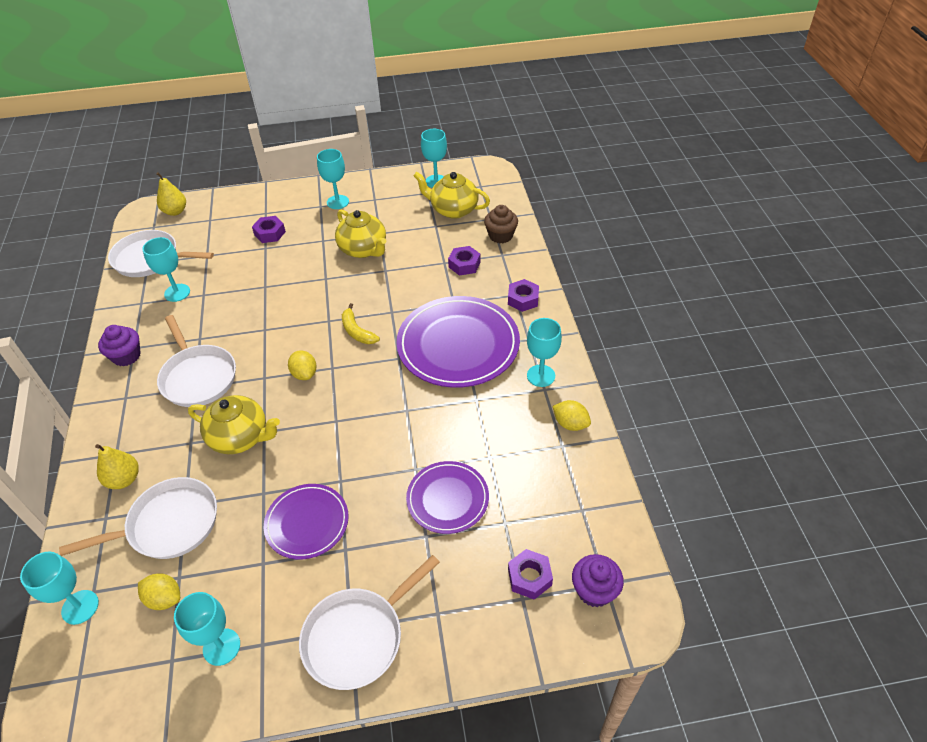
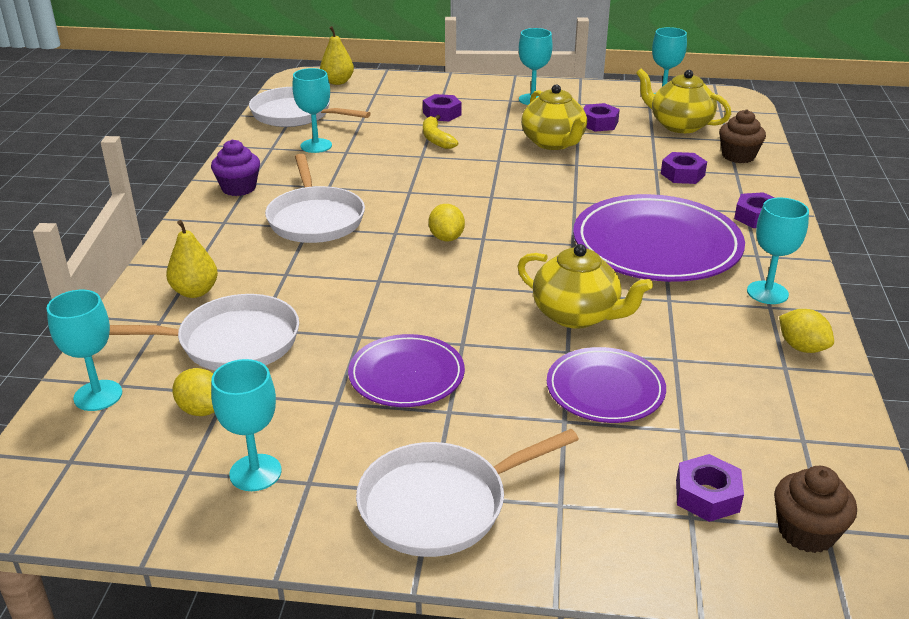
camera: 15 degrees right, 15 degrees down
yellow teapot [188,395,280,454] -> yellow teapot moved to [518,244,653,329]
yellow banana [342,303,380,344] -> yellow banana moved to [423,115,458,149]
purple cupcake [572,554,624,607] -> brown cupcake [774,466,857,553]
none -> purple nut [583,103,620,132]

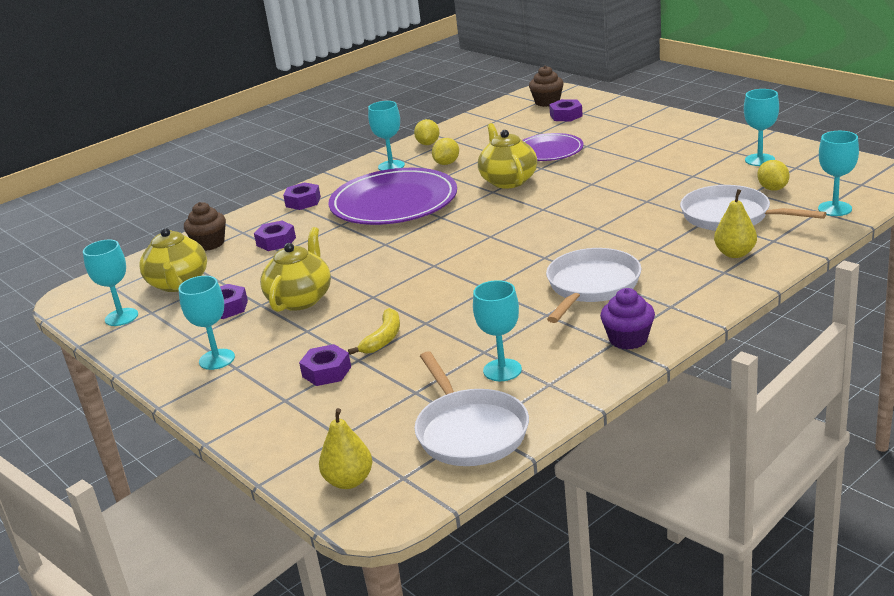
camera: 135 degrees left, 5 degrees down
purple plate [348,334,465,407] -> none
white pan [356,429,579,557] -> none
yellow lemon [429,204,465,241] -> yellow lemon moved to [432,138,459,165]

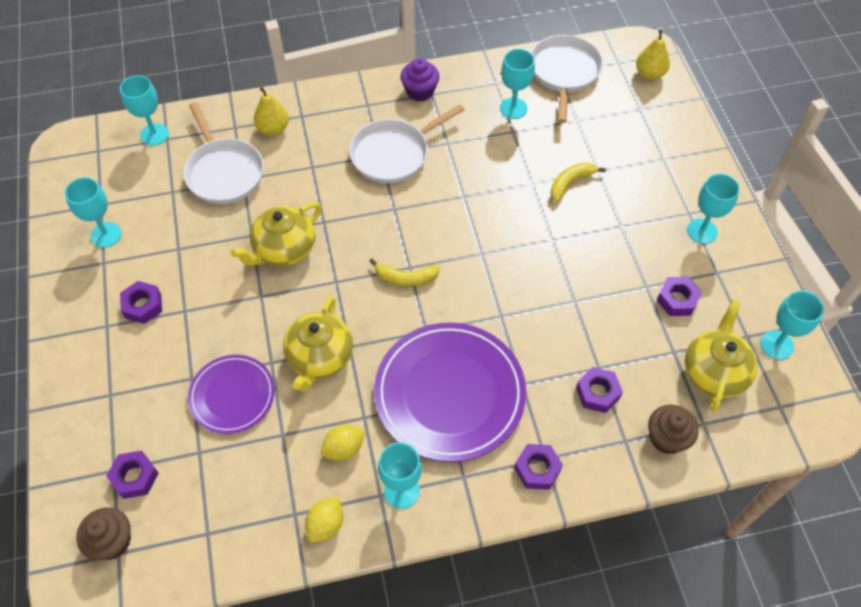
camera: 155 degrees left, 30 degrees up
yellow teapot [260,227,331,312] -> yellow teapot moved to [231,202,322,266]
purple nut [299,344,351,386] -> purple nut moved to [120,281,162,324]
yellow lemon [758,160,789,191] -> none
none -> yellow banana [369,259,440,287]

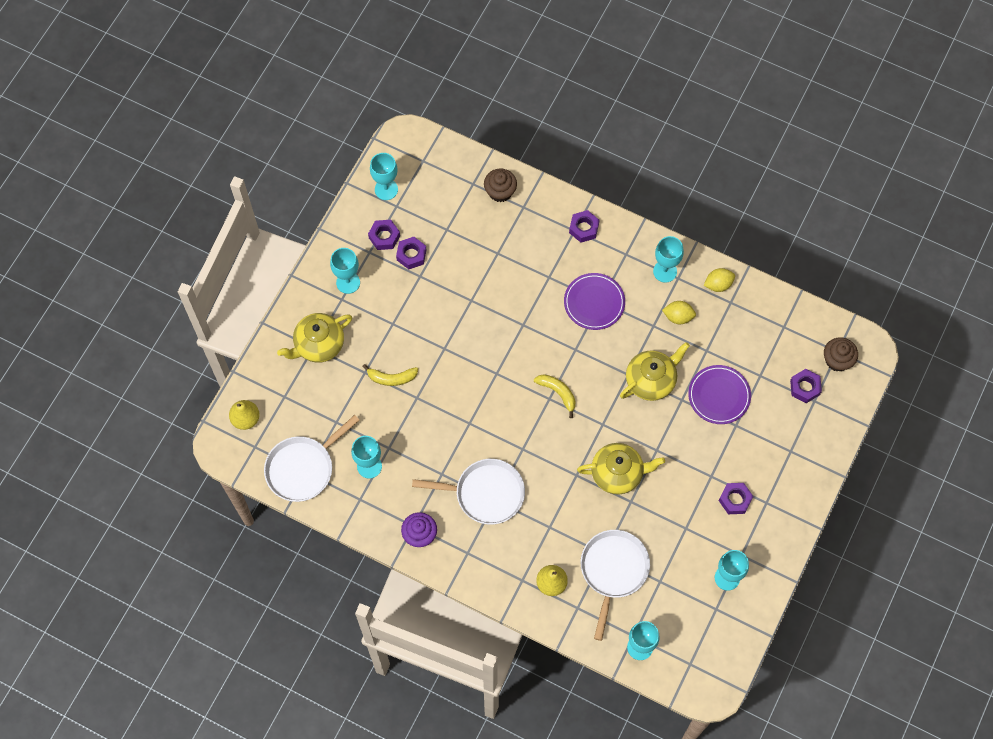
camera: 140 degrees left, 10 degrees up
purple plate [374,322,526,462] -> purple plate [564,273,625,330], size x0.57
purple nut [576,367,623,413] -> purple nut moved to [368,220,400,250]
yellow teapot [684,300,758,412] -> yellow teapot moved to [277,313,352,363]

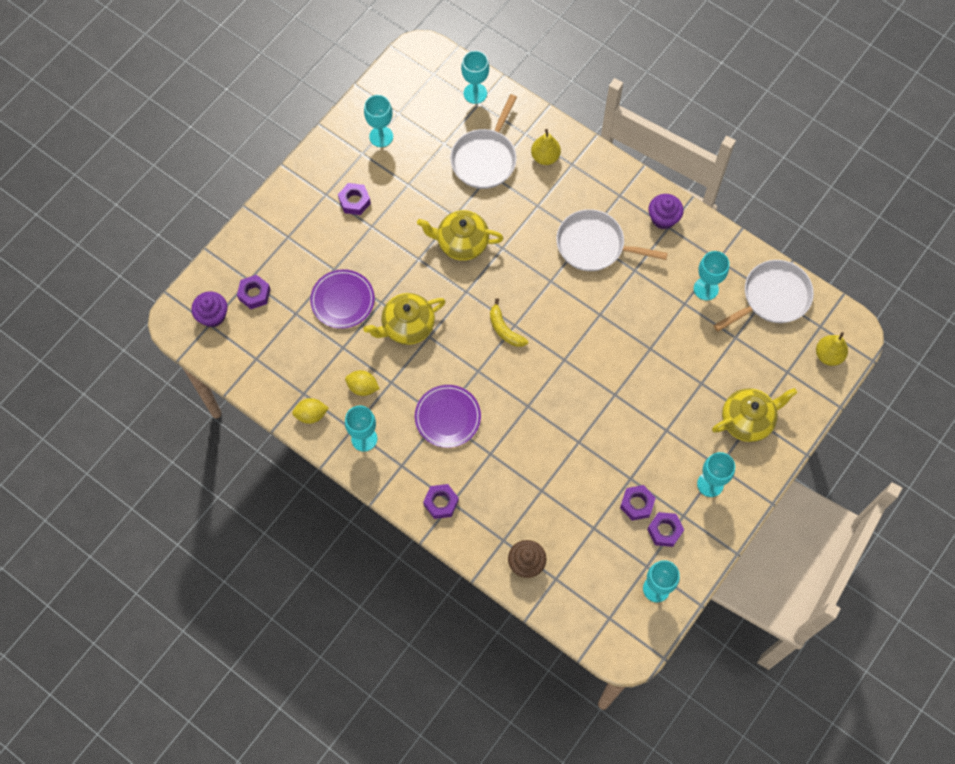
camera: 170 degrees left, 0 degrees up
yellow banana [362,364,418,386] -> none
brown cupcake [824,337,858,372] -> purple cupcake [191,291,228,327]

